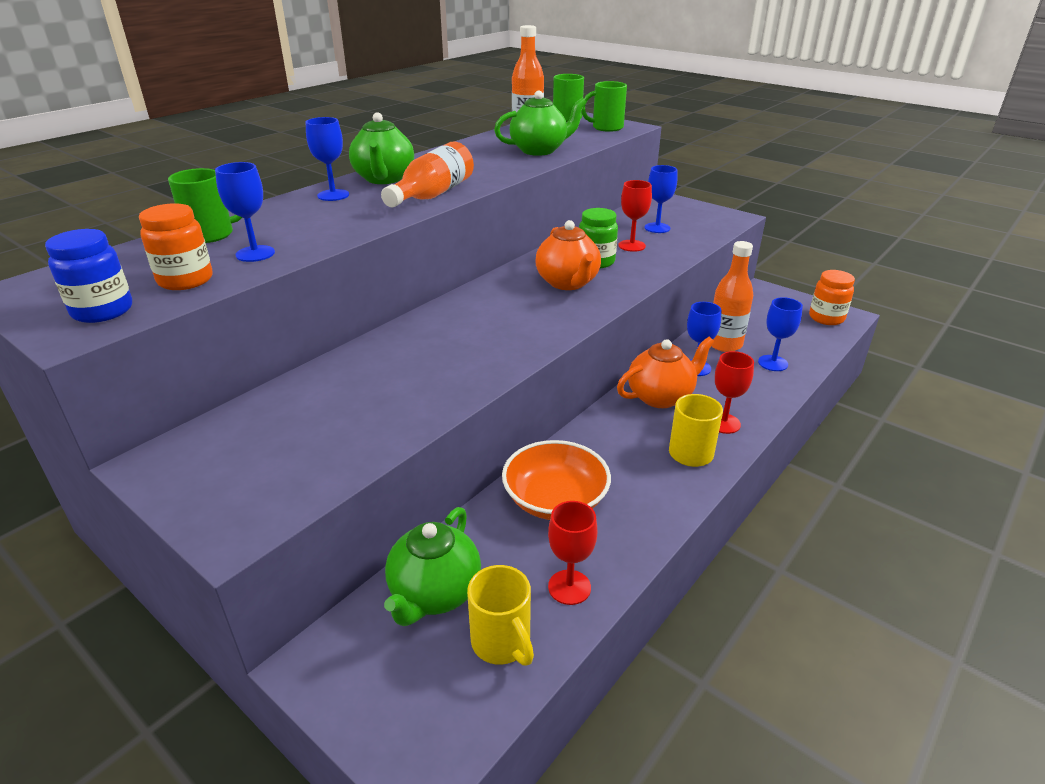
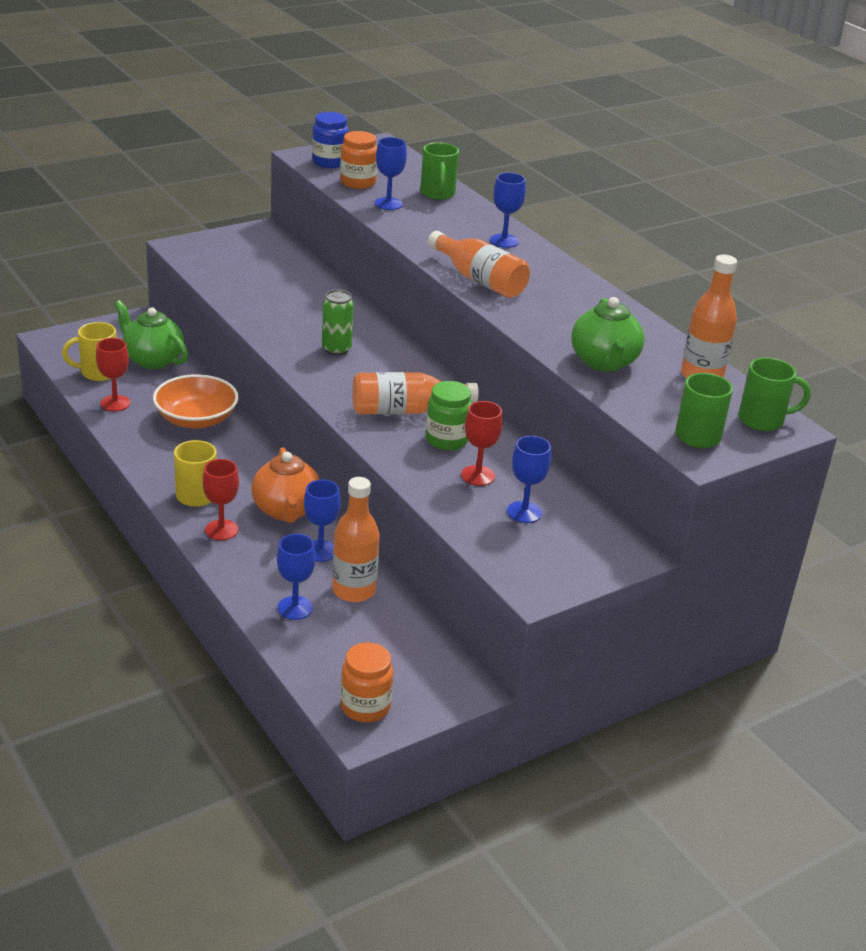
camera: 105 degrees right, 0 degrees up
green teapot [349,112,414,184] -> none
orange teapot [535,220,601,290] -> orange bottle [352,372,479,415]
none -> green can [322,290,354,355]

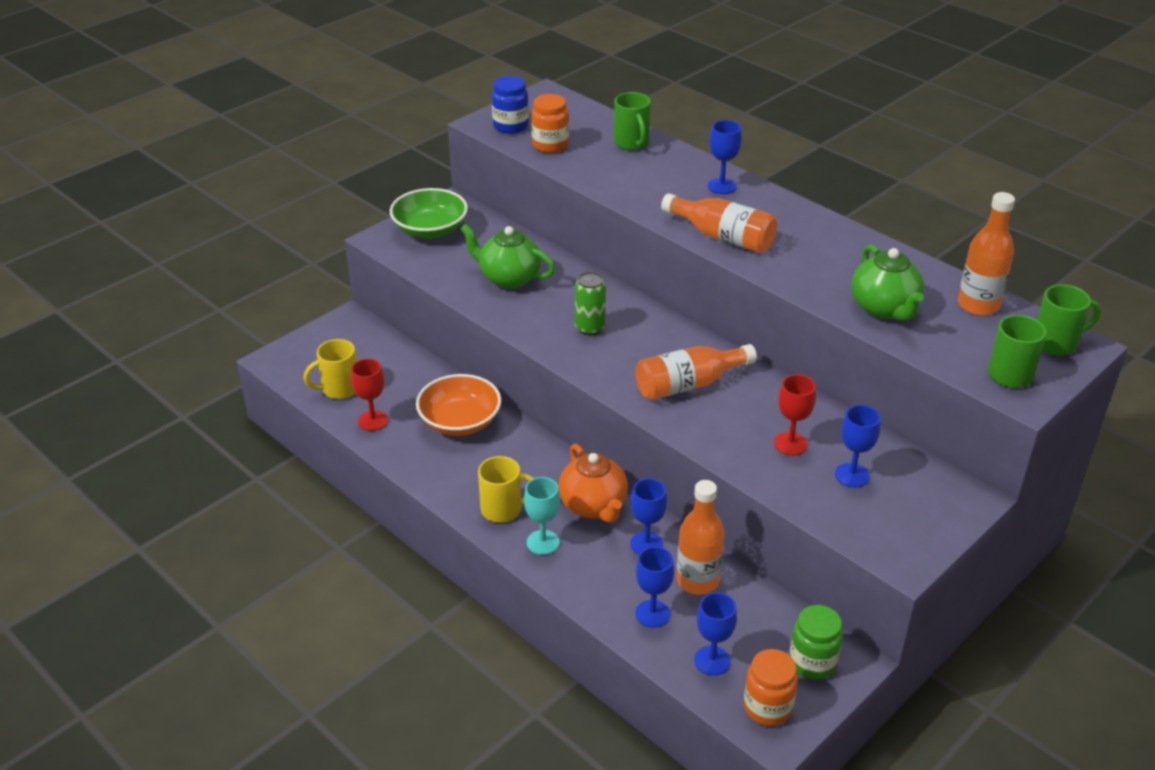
camera: 10 degrees left, 5 degrees up
green teapot [114,300,188,369] -> green teapot moved to [460,224,555,289]
red goblet [203,459,239,540] -> turquoise goblet [524,477,560,555]
blue goblet [375,137,407,210] -> blue goblet moved to [694,592,737,676]
green jar [426,381,472,450] -> green jar moved to [789,605,843,680]
none -> green bowl [390,188,468,238]

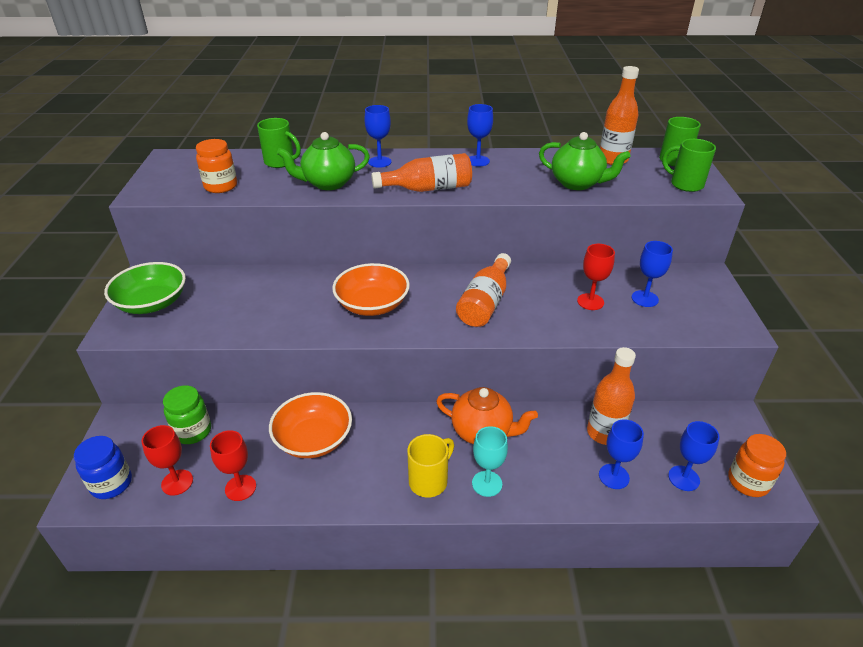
camera: 45 degrees left, 0 degrees up
yellow mug [303,339,357,399] -> red goblet [141,425,193,496]
green teapot [460,224,555,289] -> green teapot moved to [277,132,370,190]
blue jar [492,76,529,134] -> blue jar moved to [74,436,132,499]
green can [575,272,606,336] -> orange bowl [332,263,410,316]
blue goblet [630,478,667,555] -> blue goblet moved to [467,104,493,167]
green jar [789,605,843,680] -> green jar moved to [163,385,211,444]

